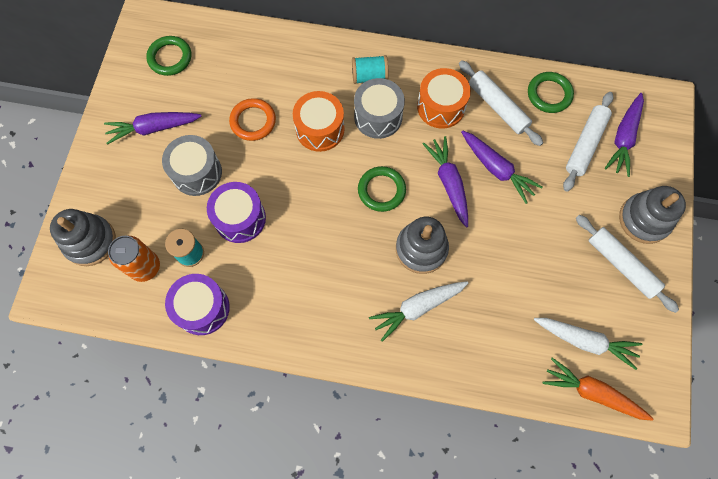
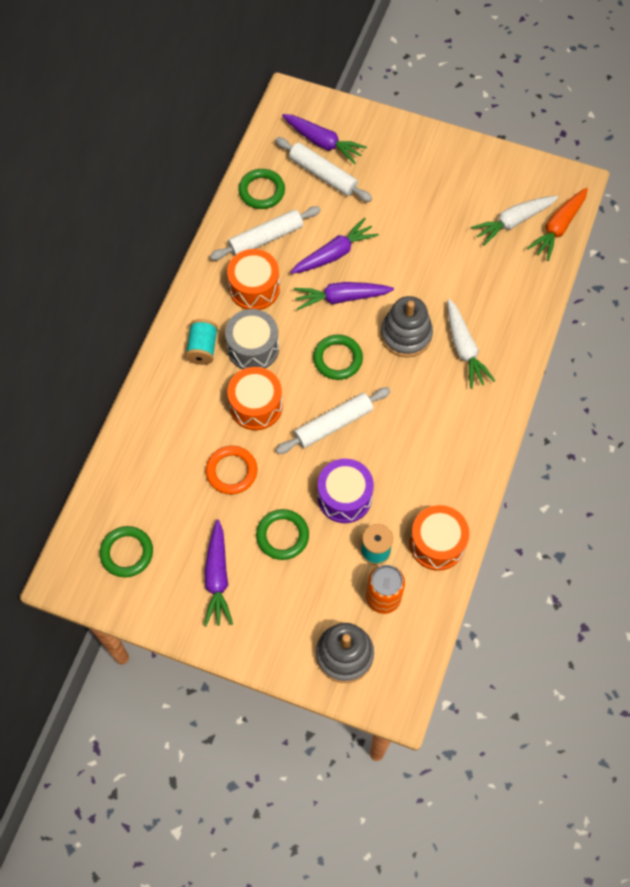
camera: 80 degrees left, 5 degrees down
grey drum [162,135,222,196] -> green ring [256,509,309,560]
purple drum [165,274,230,335] -> orange drum [409,505,469,571]
white carrot [534,318,643,370] -> white carrot turned 150 degrees counterclockwise [471,196,558,246]
white rolling pin [576,215,679,313] -> white rolling pin moved to [276,387,390,454]
grey stacking toy [619,186,686,244] -> none

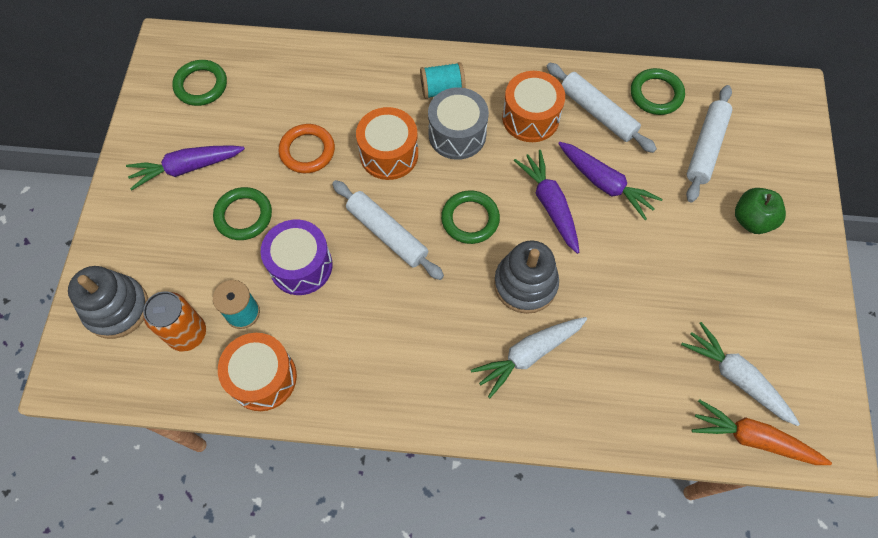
camera: 75 degrees right, 0 degrees up
purple carrot [282,114,367,164] -> none
none -> green apple [735,188,786,234]

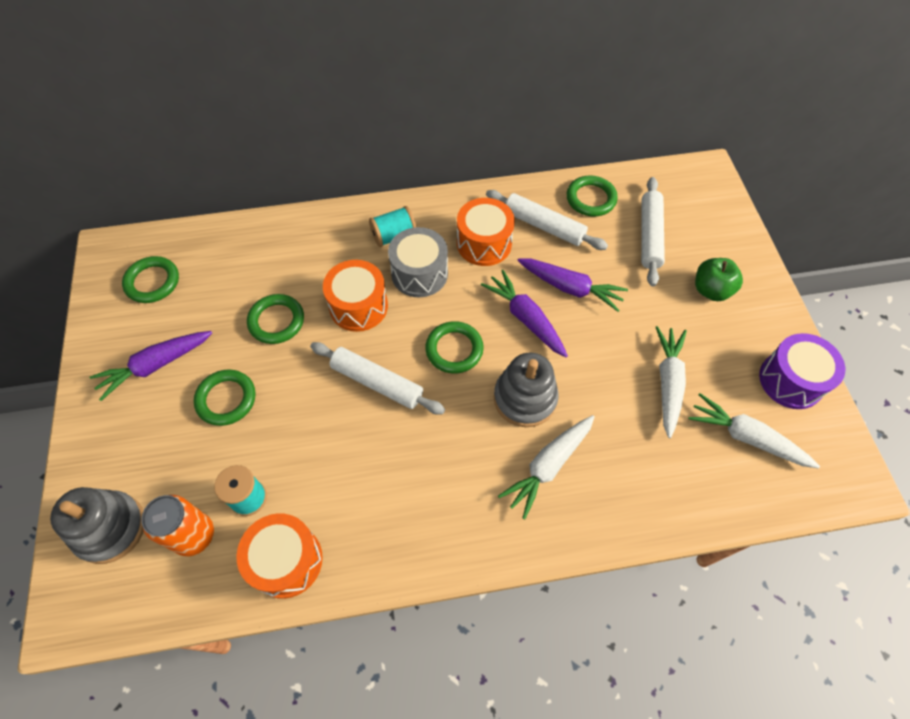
camera: 15 degrees left, 5 degrees down
purple drum [261,219,332,295] -> purple drum moved to [759,333,845,409]
orange ring [279,124,335,173] -> green ring [247,294,304,344]
orange carrot [692,399,832,465] -> none
none -> white carrot [656,326,687,438]

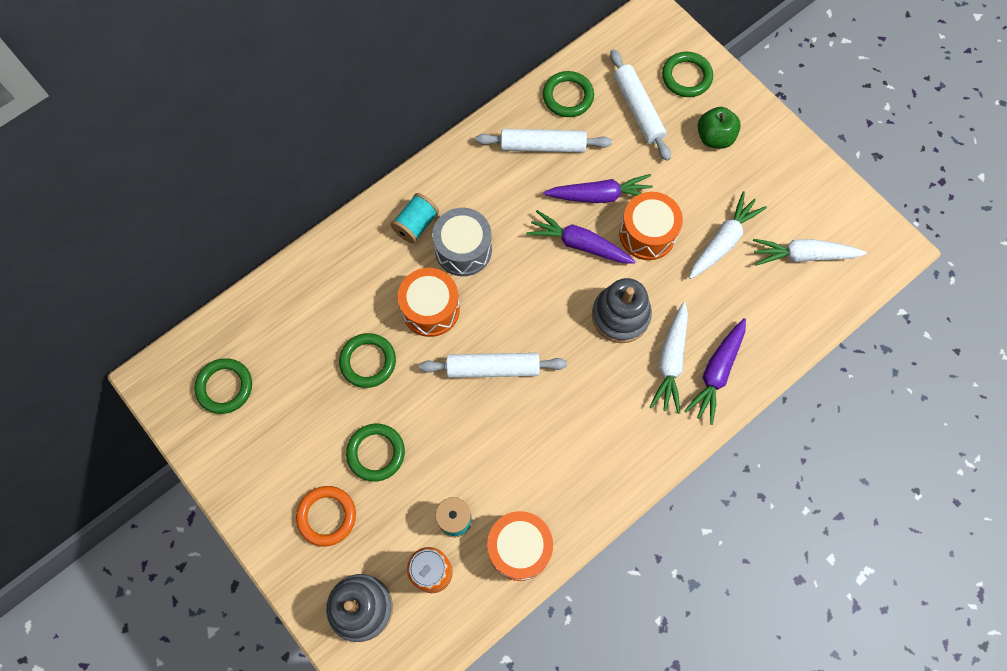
camera: 30 degrees left, 10 degrees up
purple carrot [90,331,212,401] -> purple carrot moved to [684,318,746,425]
green ring [425,321,484,374] -> green ring moved to [662,52,713,97]
orange drum [457,198,515,266] -> orange drum moved to [619,192,683,260]
white carrot [656,326,687,438] -> white carrot turned 60 degrees clockwise [689,191,767,279]
purple drum [759,333,845,409] -> none
none -> orange ring [296,486,356,547]

